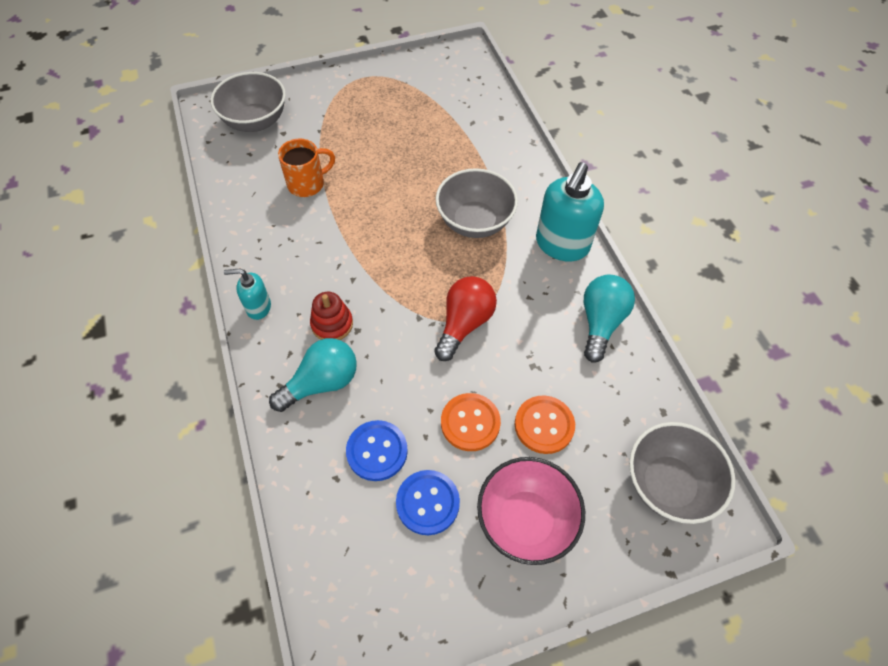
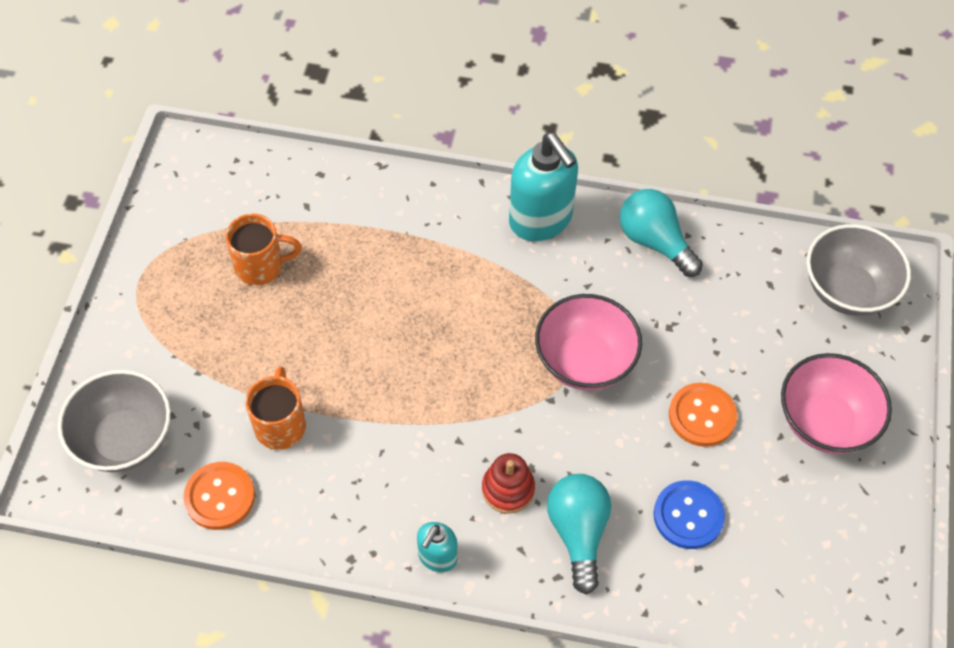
camera: 60 degrees left, 0 degrees up
blue button [396,470,460,535] -> none
red light bulb [434,276,497,361] -> pink bowl [535,294,642,390]
grey bowl [436,168,518,238] -> none
orange button [515,396,575,454] -> orange button moved to [183,462,255,530]
none -> orange mug [225,214,302,285]

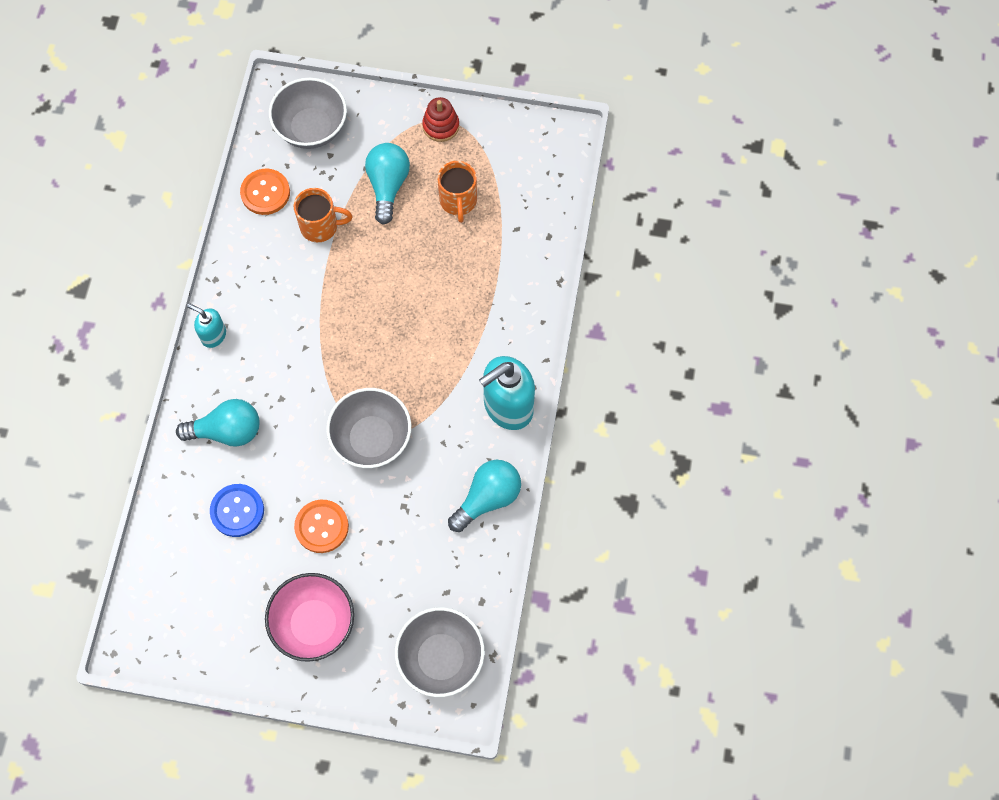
camera: 90 degrees right, 10 degrees up
red stacking toy [482,453,535,514] -> red stacking toy moved to [422,97,459,142]
pink bowl [535,294,642,390] -> grey bowl [326,388,411,468]
none -> turquoise light bulb [365,143,410,225]

